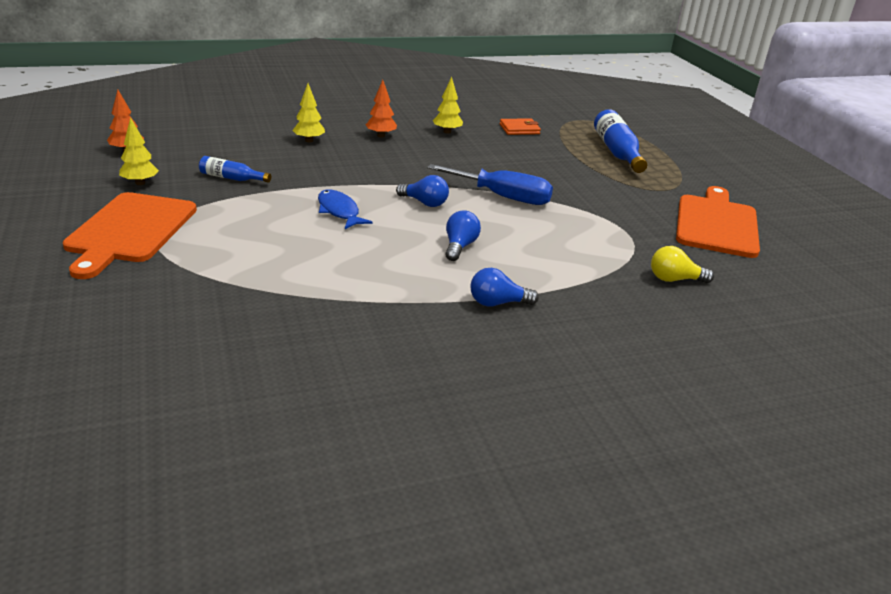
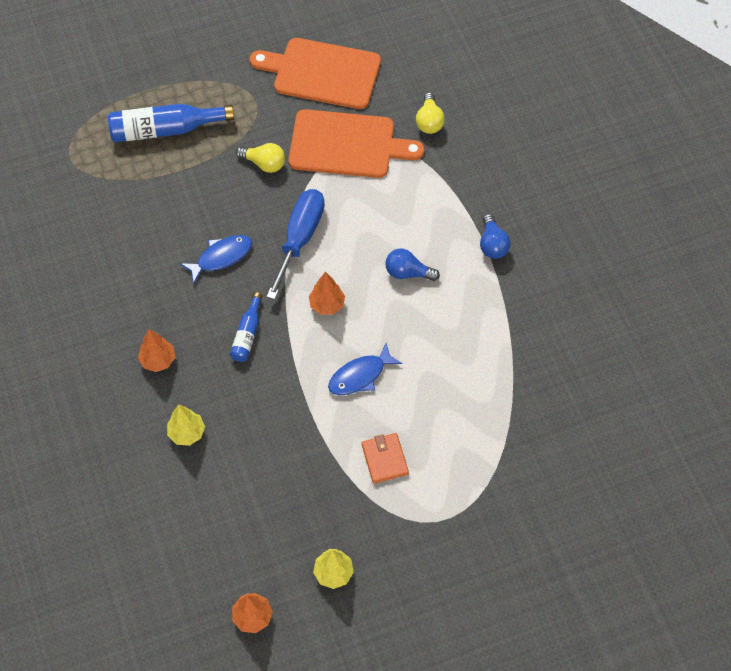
camera: 90 degrees left, 30 degrees up
orange cutting board [63,192,197,279] -> orange cutting board moved to [289,109,424,178]
blue bottle [199,156,271,183] -> blue bottle moved to [230,292,262,362]
blue light bulb [396,175,449,207] -> orange tree [309,272,345,315]
yellow tree [433,77,463,134] -> none
orange wallet [500,118,541,135] -> orange wallet moved to [362,433,409,484]
none -> blue fish [180,235,252,284]
none -> yellow light bulb [236,143,285,173]

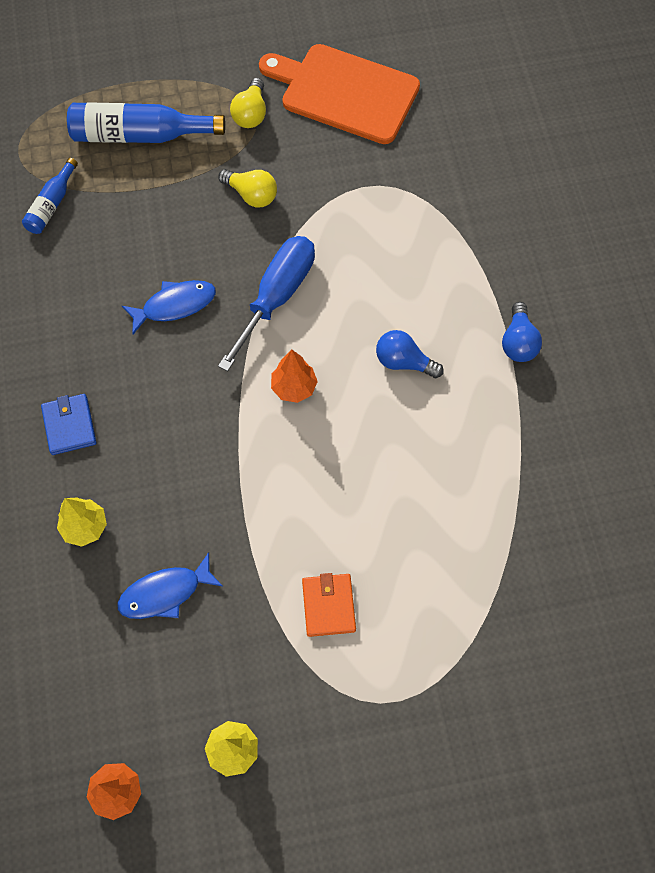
camera: 10 degrees right, 5 degrees up
orange tree [138,330,175,372] -> blue wallet [41,394,96,455]
blue bottle [230,292,262,362] -> blue bottle moved to [22,158,78,234]
orange cutting board [289,109,424,178] -> none
blue fish [328,343,402,395] -> blue fish moved to [117,552,223,619]
yellow light bulb [416,92,445,134] -> yellow light bulb moved to [230,78,266,128]

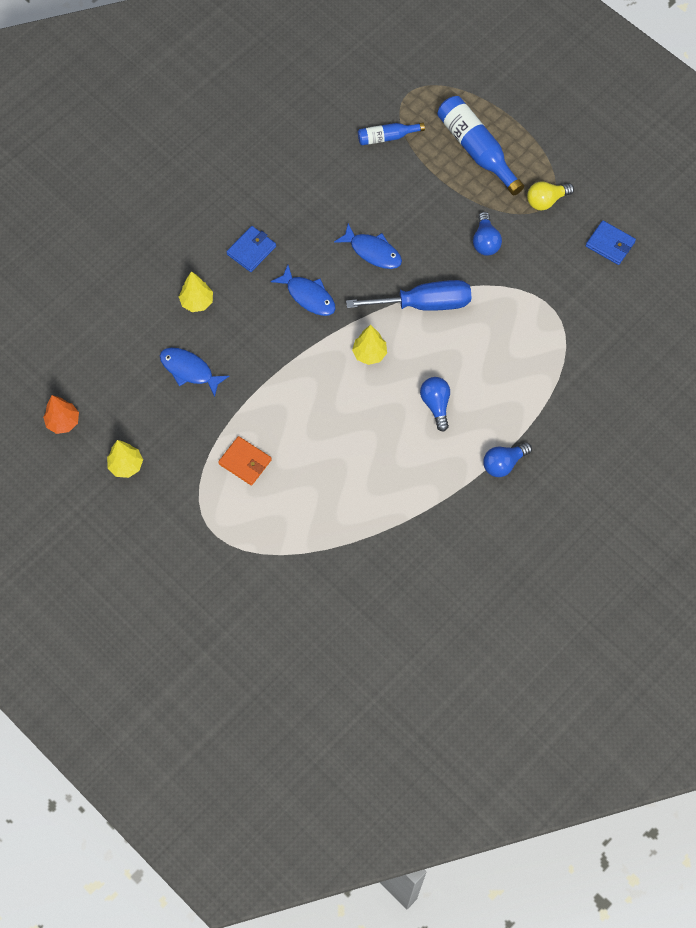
camera: 55 degrees right, 0 degrees up
yellow light bulb [218,169,277,208] -> blue light bulb [473,212,502,256]
orange cutting board [259,44,420,144] -> blue wallet [586,221,636,265]
orange tree [271,349,318,403] -> yellow tree [352,325,387,365]
orange wallet [302,573,356,637] -> orange wallet turned 75 degrees clockwise [218,436,272,486]
none -> blue fish [271,265,335,316]

